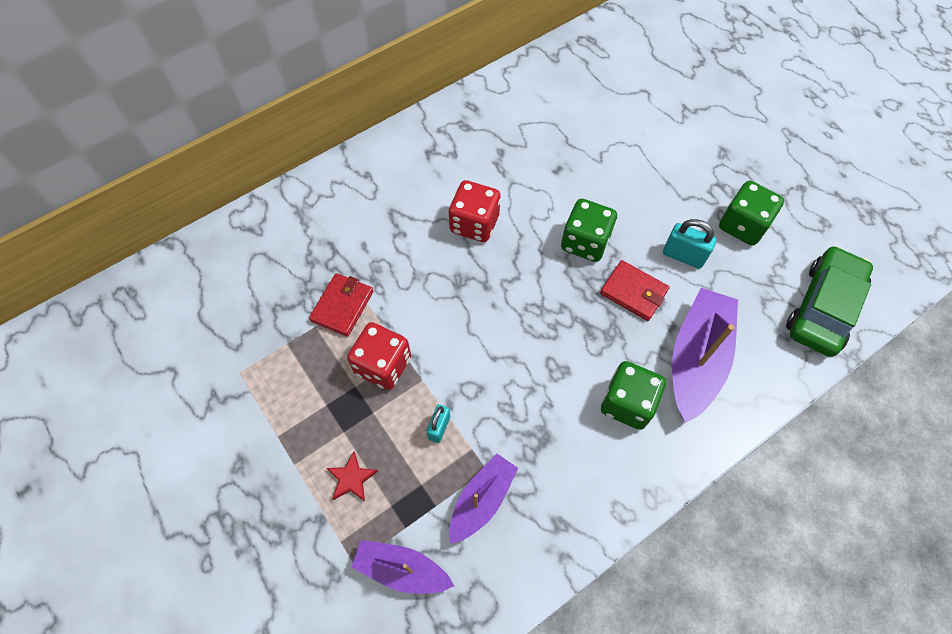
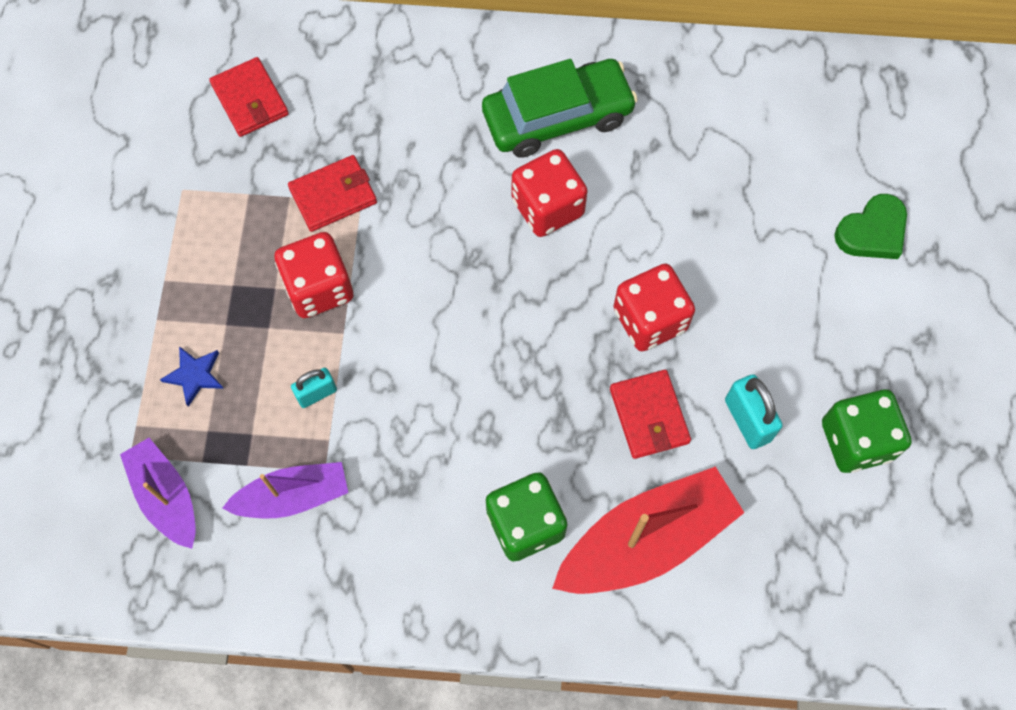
camera: 40 degrees right, 5 degrees up
red star [327,451,378,501] -> blue star [160,346,224,407]
green dice [561,199,617,262] -> red dice [614,264,695,351]
purple boat [672,288,738,423] -> red boat [552,466,744,594]
green car [786,246,873,357] -> green car moved to [482,59,638,158]
none -> red wallet [209,57,289,137]
none -> green heart [834,194,907,259]

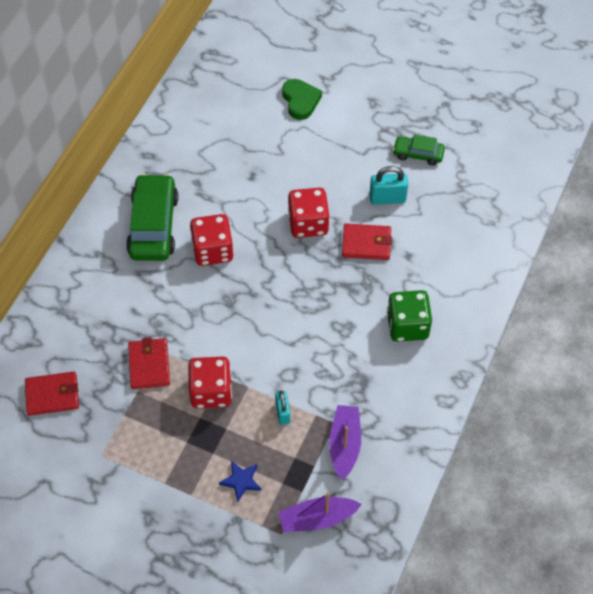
camera: 70 degrees left, 10 degrees down
red boat [552,466,744,594] -> none
green dice [822,390,912,473] -> green car [393,135,445,166]

